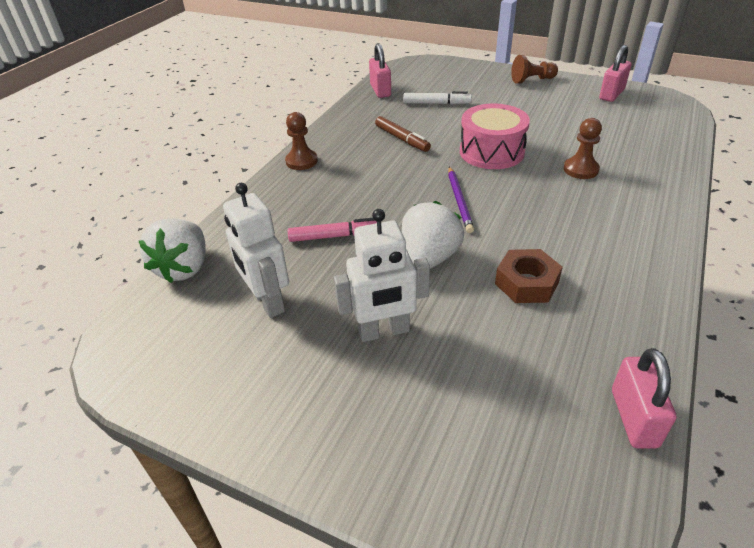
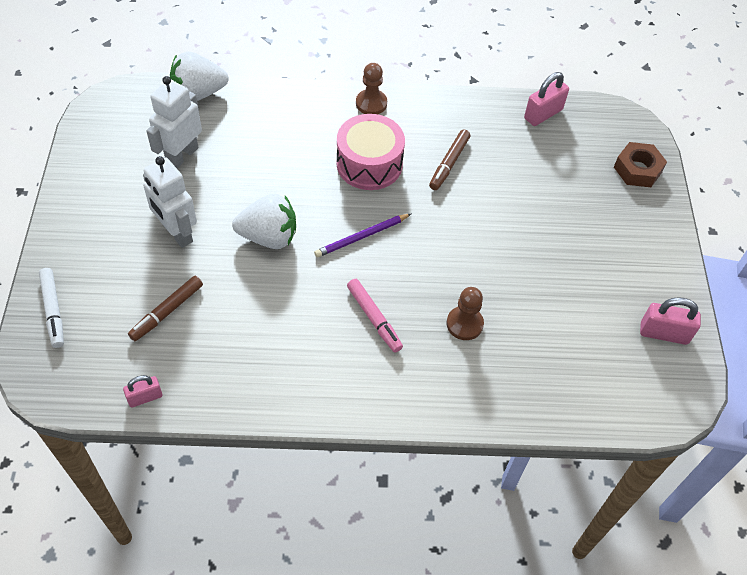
camera: 60 degrees right, 15 degrees up
pink marker [288,218,377,242] -> pink marker moved to [347,279,403,352]
white marker [403,91,472,105] -> white marker moved to [39,268,64,348]
pink drum [460,103,530,169] -> pink drum moved to [337,114,405,190]
brown nut [495,249,563,303] -> brown nut moved to [614,142,667,187]
brown pawn [511,55,558,84] -> none
pink padlock [612,348,677,449] -> pink padlock [123,375,163,408], size x0.64
none -> brown marker [128,276,203,341]

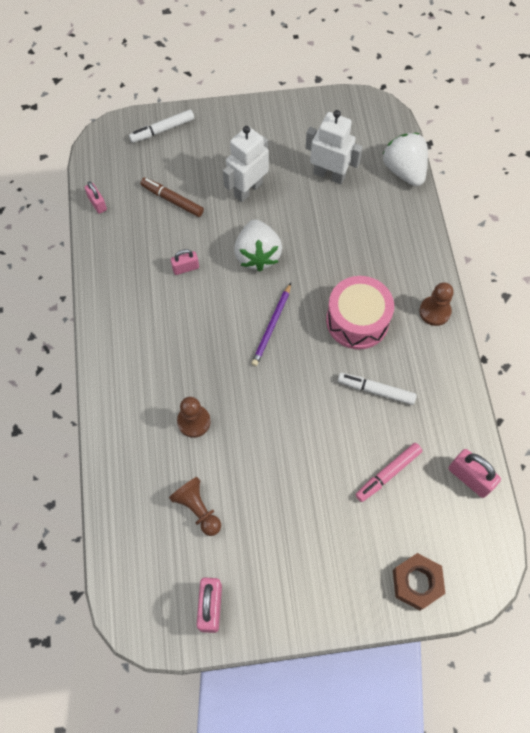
camera: 85 degrees right, 10 degrees up
purple pencil [314,214,411,257] -> purple pencil turned 120 degrees counterclockwise [251,283,291,366]
pink marker [347,279,403,352] -> pink marker moved to [355,443,422,502]
brown marker [429,130,470,190] -> white marker [338,373,417,405]
none -> brown pawn [169,477,221,536]
none -> pink padlock [171,249,199,275]

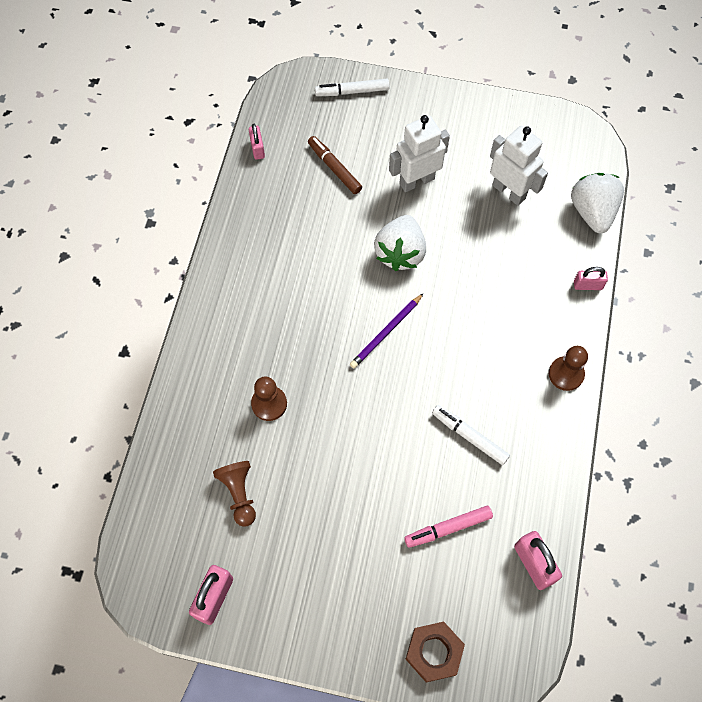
camera: 20 degrees right, 0 degrees up
pink padlock [171,249,199,275] -> pink padlock moved to [574,267,608,290]
pink drum [326,276,394,349] -> none

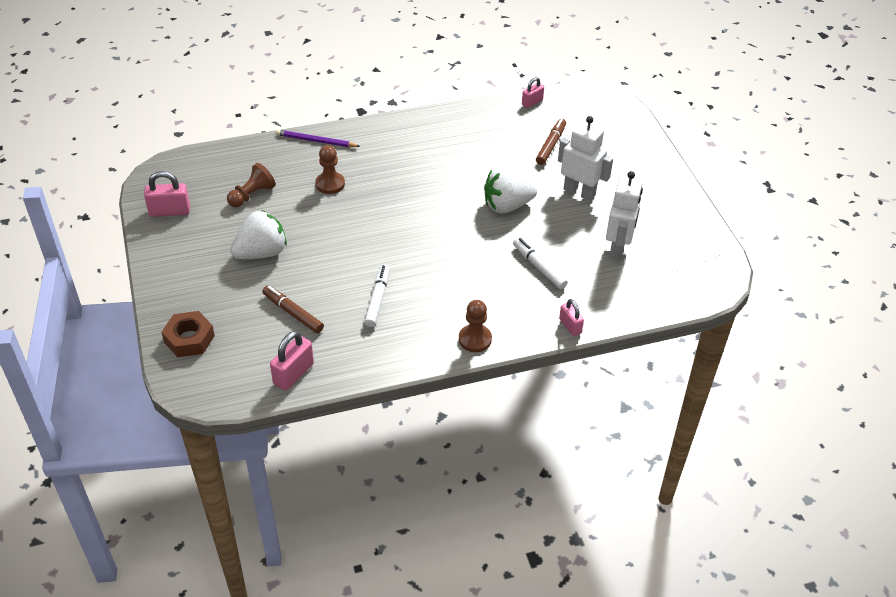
camera: 60 degrees right, 20 degrees down
white marker [315,79,389,96] -> white marker moved to [513,238,568,289]
purple pencil [350,293,424,368] -> purple pencil moved to [276,129,360,147]
pink marker [404,506,493,548] -> brown marker [262,286,324,333]
white strawberry [571,173,624,233] -> white strawberry moved to [230,210,287,259]

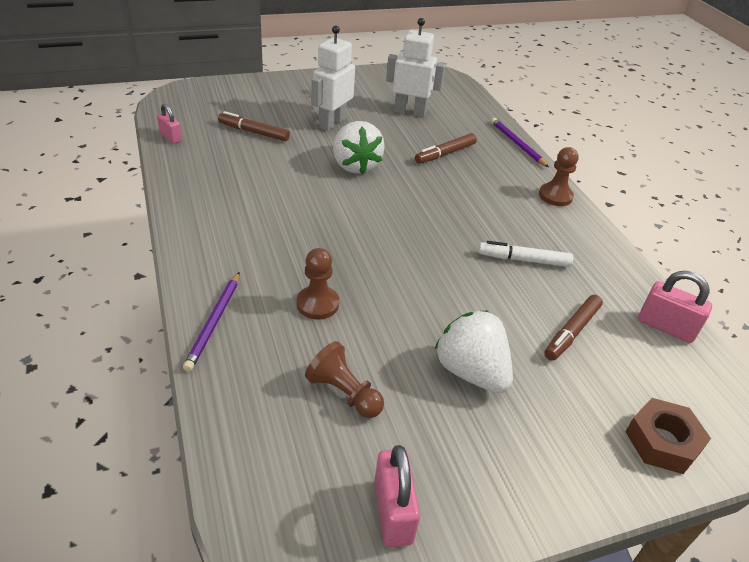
camera: 95 degrees left, 5 degrees down
white marker [513,238,568,289] -> brown marker [415,133,477,164]
pink padlock [559,299,584,336] -> purple pencil [491,118,549,167]

